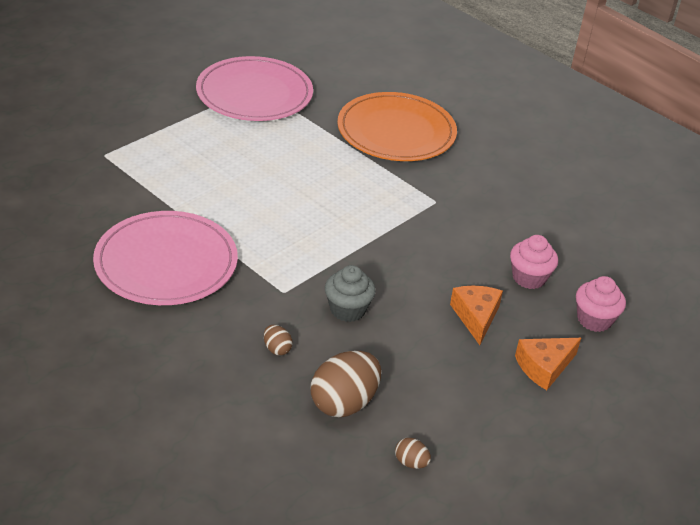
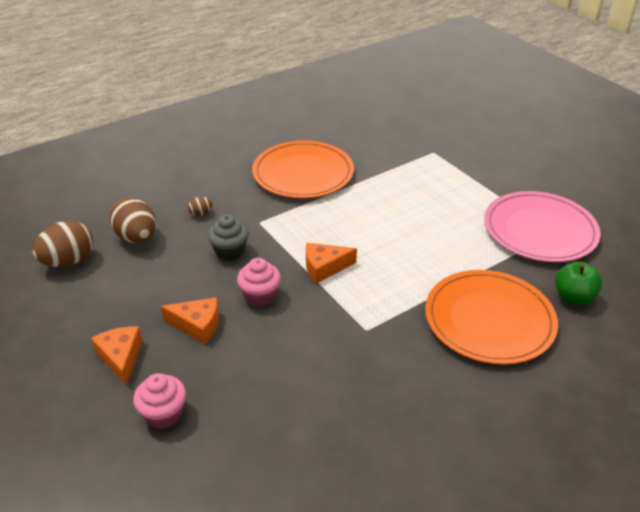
camera: 105 degrees right, 0 degrees up
pink plate [93,211,238,305] -> orange plate [252,140,354,199]
brown egg [395,438,431,469] -> brown egg [32,220,93,267], size x2.16
pink cupcake [510,235,558,289] -> pink cupcake moved to [237,258,281,307]
none -> orange cheese [306,243,357,284]
none -> green apple [555,262,602,305]

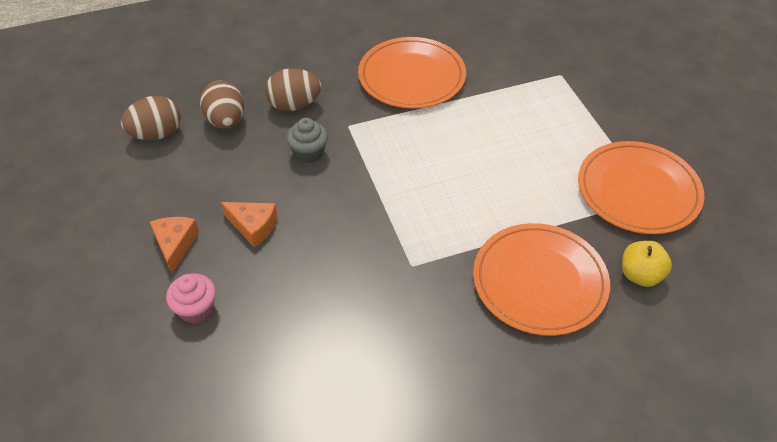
camera: 15 degrees right, 10 degrees up
brown egg [188,197,213,216] -> brown egg [265,68,321,111], size x2.16
pink cupcake [237,258,281,307] -> none
orange cheese [306,243,357,284] -> none
pink plate [484,191,601,262] -> orange plate [578,141,704,234]
green apple [555,262,602,305] -> yellow apple [622,241,672,287]

